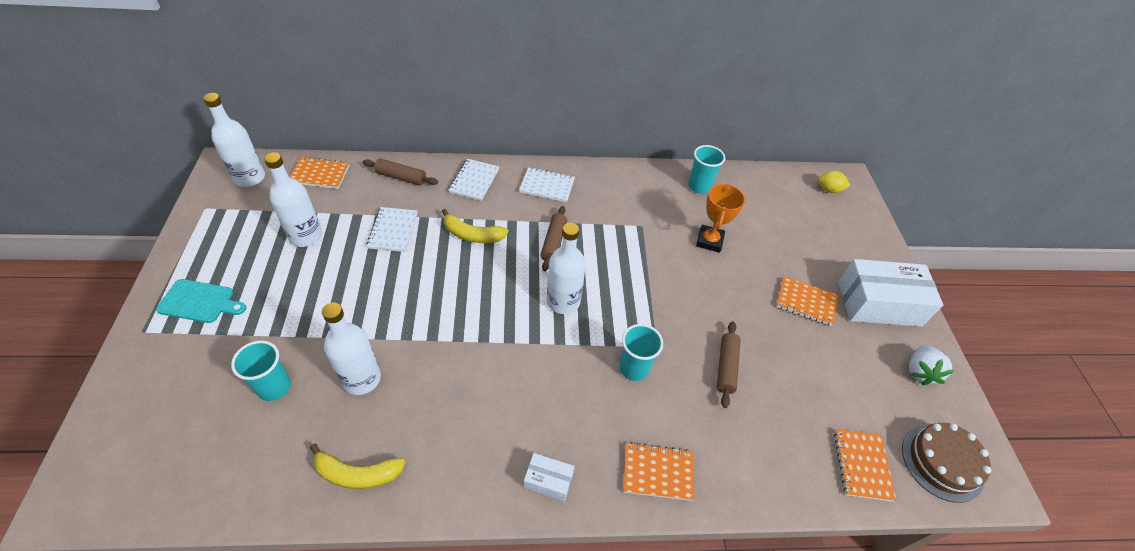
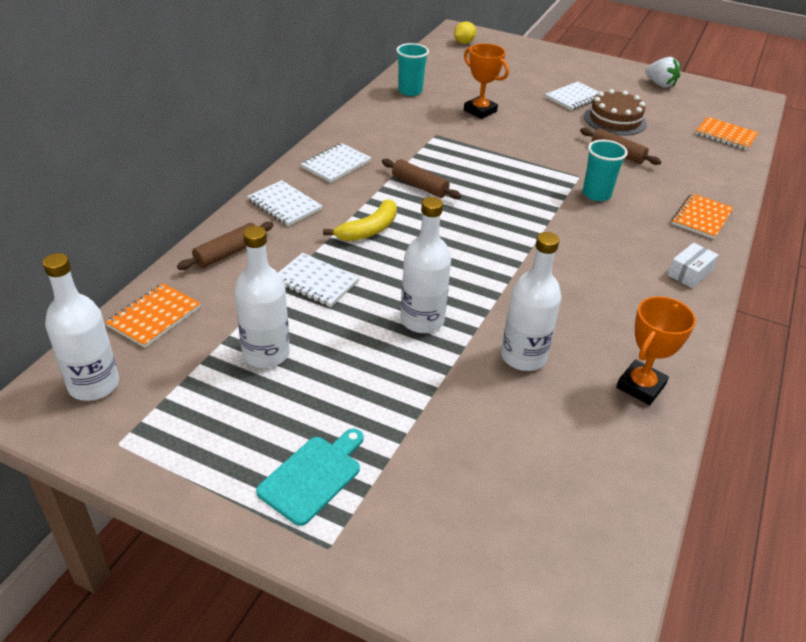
camera: 60 degrees left, 10 degrees down
turquoise cup [231,340,291,401] -> none
yellow banana [310,444,405,489] -> orange trophy [616,296,696,405]
white bottle [547,223,586,314] -> white bottle moved to [401,197,451,333]
orange notebook [776,277,838,326] -> white notebook [545,82,599,111]
white box [838,259,943,327] -> none
brown cake [902,423,991,503] -> brown cake moved to [584,89,647,136]

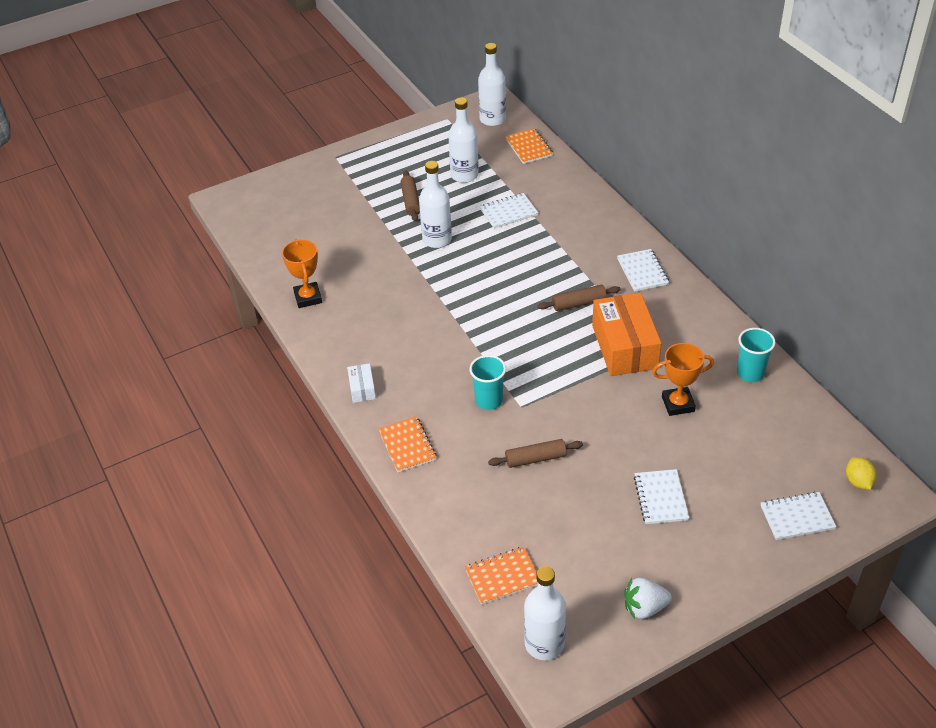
camera: 130 degrees right, 5 degrees up
brown rolling pin [177,222,274,270] -> brown rolling pin moved to [400,171,420,222]
white notebook [247,180,322,226] -> white notebook moved to [761,492,836,540]
turquoise cutting board [256,429,364,526] -> none
yellow banana [323,199,397,241] -> none
white bottle [501,232,561,371] -> white bottle moved to [524,566,566,660]
brown cake [584,89,647,136] -> none
none -> orange box [592,293,662,376]

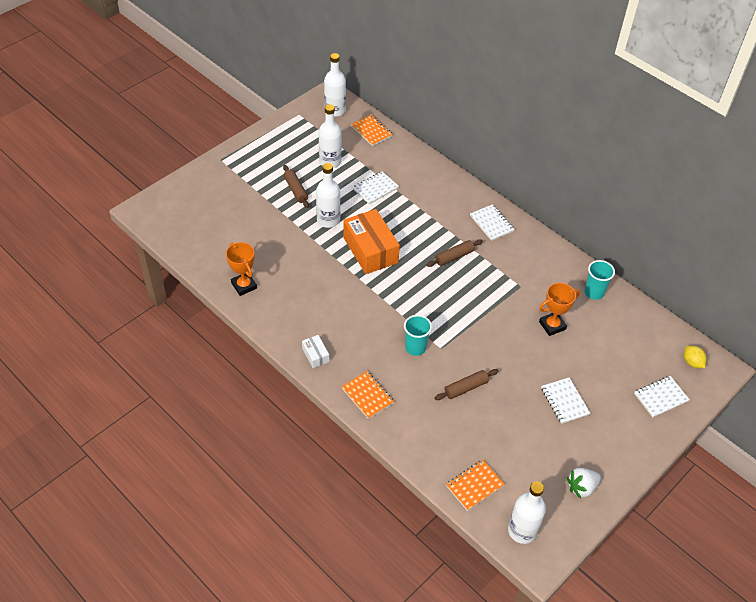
camera: 20 degrees left, 5 degrees up
orange box [592,293,662,376] -> orange box moved to [343,209,400,274]

